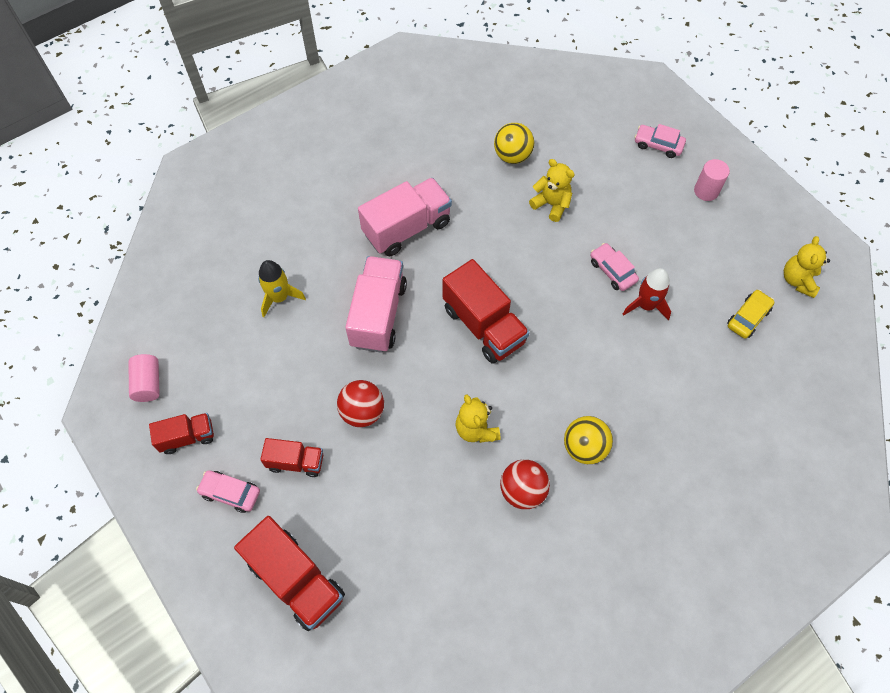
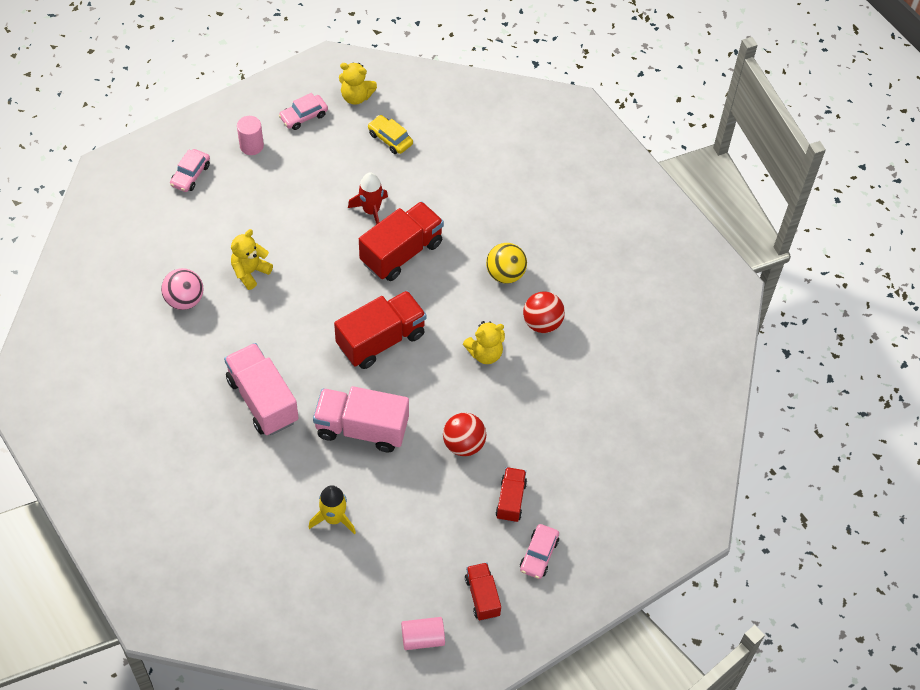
camera: 90 degrees left, 5 degrees down
red truck [234,516,345,631] -> red truck moved to [359,201,444,281]
yellow ball [494,123,534,164] -> pink ball [161,268,204,310]
pink car [590,243,639,291] -> pink car moved to [279,93,328,130]

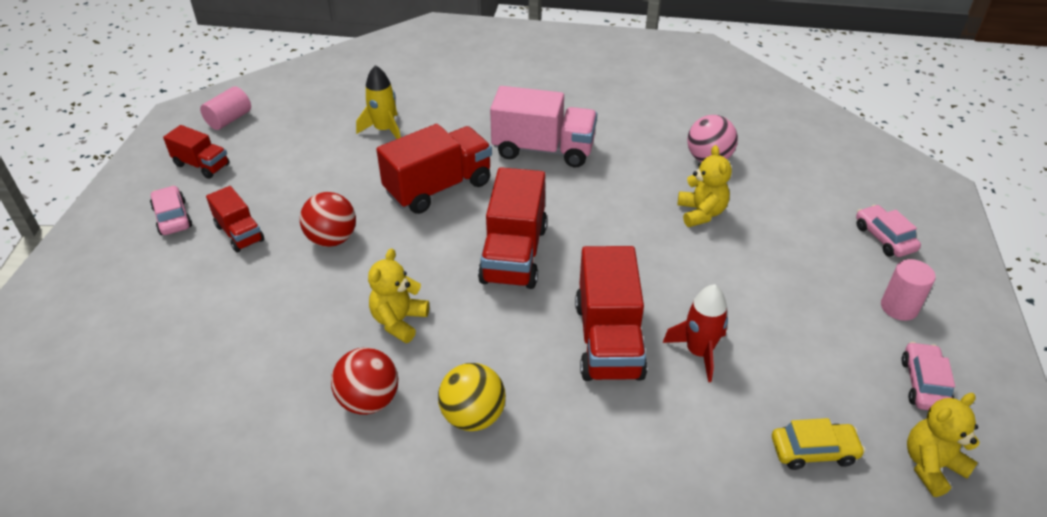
camera: 135 degrees right, 15 degrees down
pink truck [313,386,409,452] -> red truck [376,124,492,214]

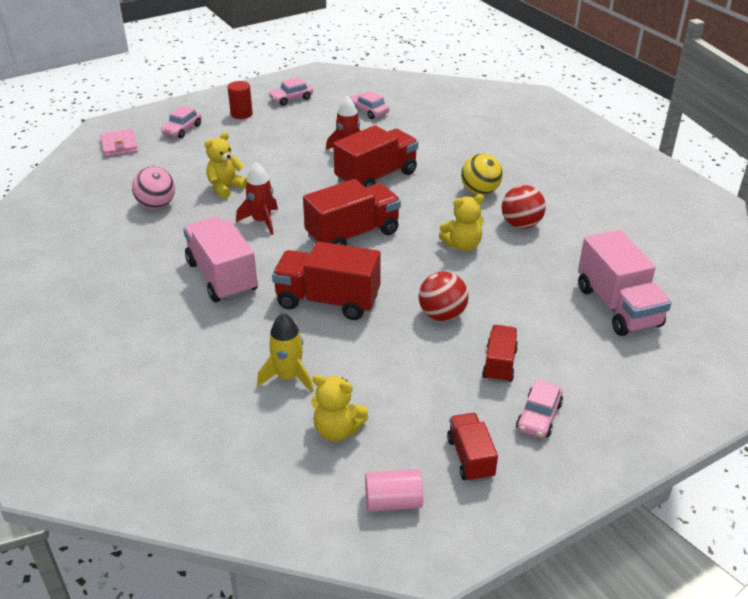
camera: 130 degrees left, 5 degrees down
yellow car [772,418,865,470] -> pink car [349,91,389,119]
pink cylinder [881,259,936,321] -> red cylinder [228,81,253,119]
yellow teddy bear [907,393,980,497] -> yellow teddy bear moved to [311,375,368,441]
none -> pink wallet [100,129,138,157]
none -> red rocket [236,162,278,235]
none -> pink truck [578,230,671,336]

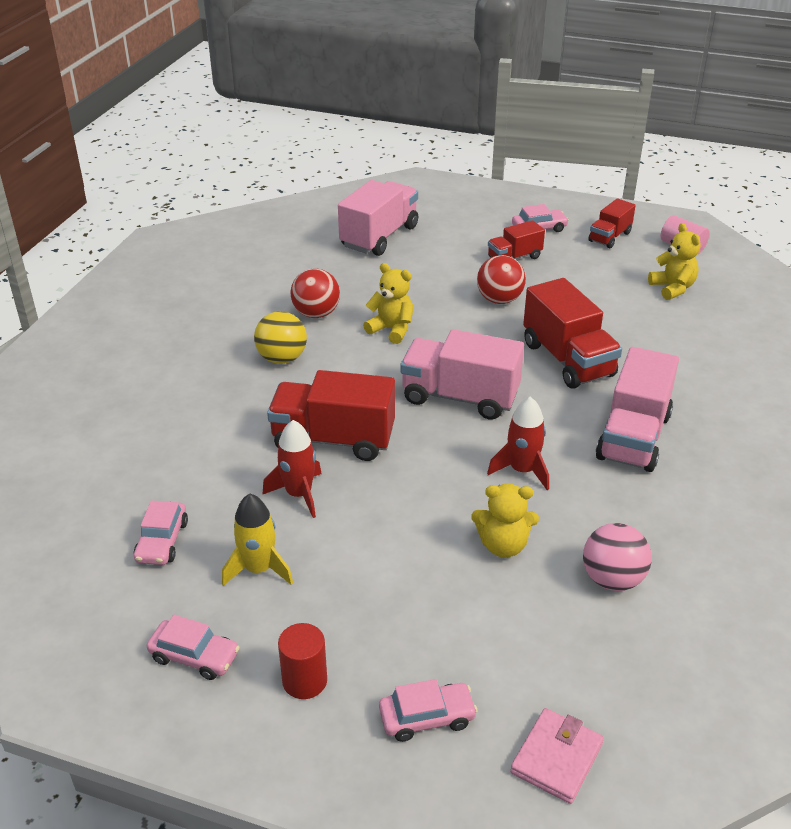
camera: 130 degrees left, 0 degrees up
yellow rocket [257,313,313,392] -> yellow rocket moved to [222,494,293,586]
red truck [303,179,401,246] -> pink truck [400,329,524,420]

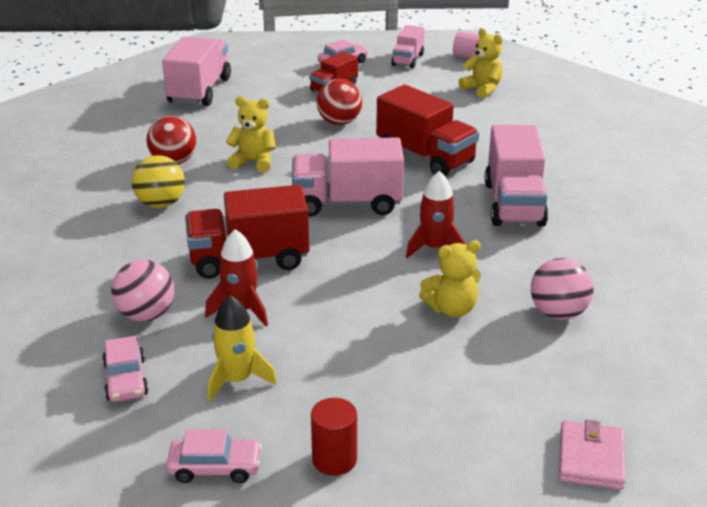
camera: 20 degrees left, 5 degrees down
pink car [379,679,477,742] -> none
red truck [588,198,636,248] -> pink truck [391,25,425,68]
none -> pink ball [111,260,174,322]

